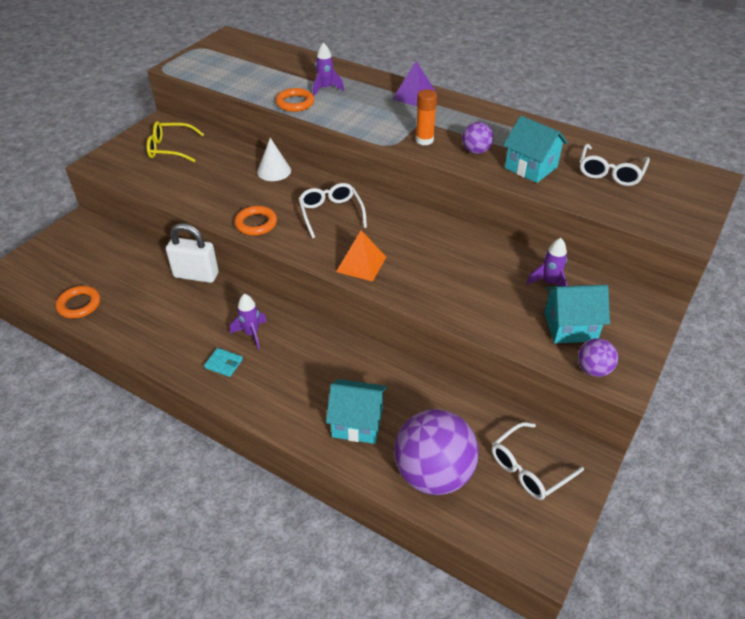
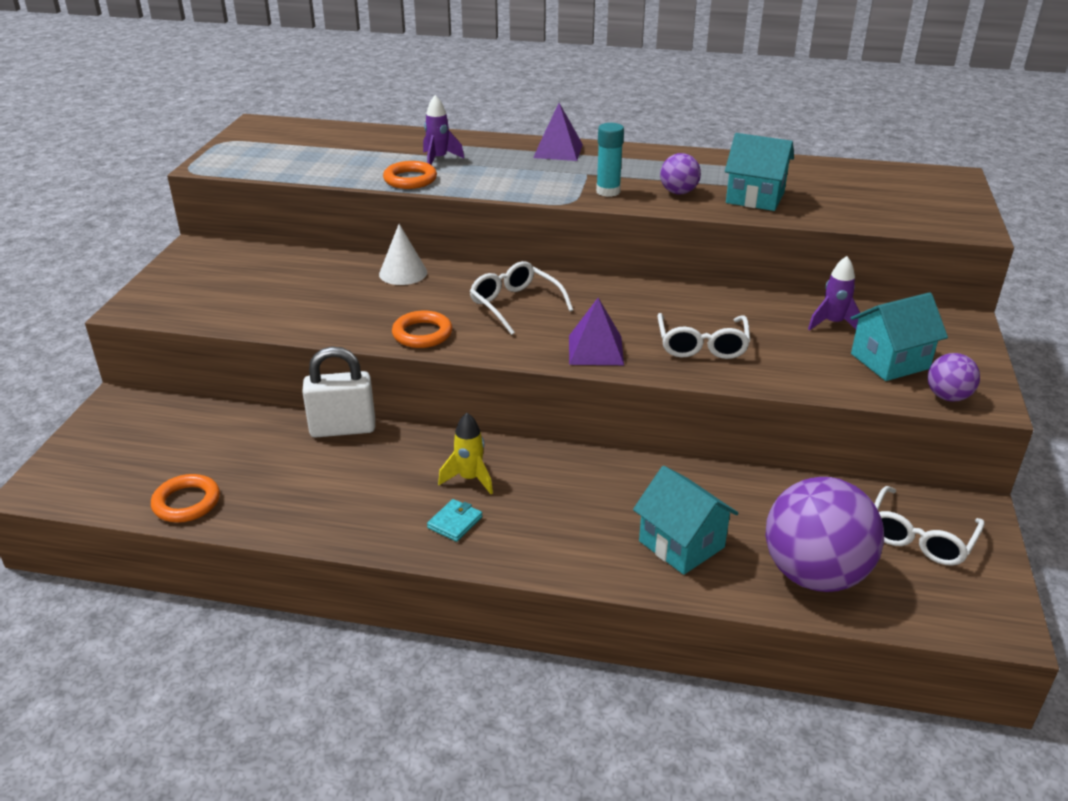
camera: 20 degrees left, 10 degrees down
yellow glasses [147,121,204,162] -> none
turquoise wallet [204,348,243,377] -> turquoise wallet turned 60 degrees counterclockwise [427,499,482,542]
purple rocket [230,294,267,349] -> yellow rocket [438,413,493,494]
turquoise house [326,379,387,444] -> turquoise house turned 60 degrees clockwise [633,466,739,575]
orange pyramid [336,230,386,282] -> purple pyramid [569,298,624,365]
orange glue stick [416,89,437,145] -> turquoise glue stick [596,123,624,197]
white glasses [580,144,650,186] -> white glasses moved to [657,313,750,359]

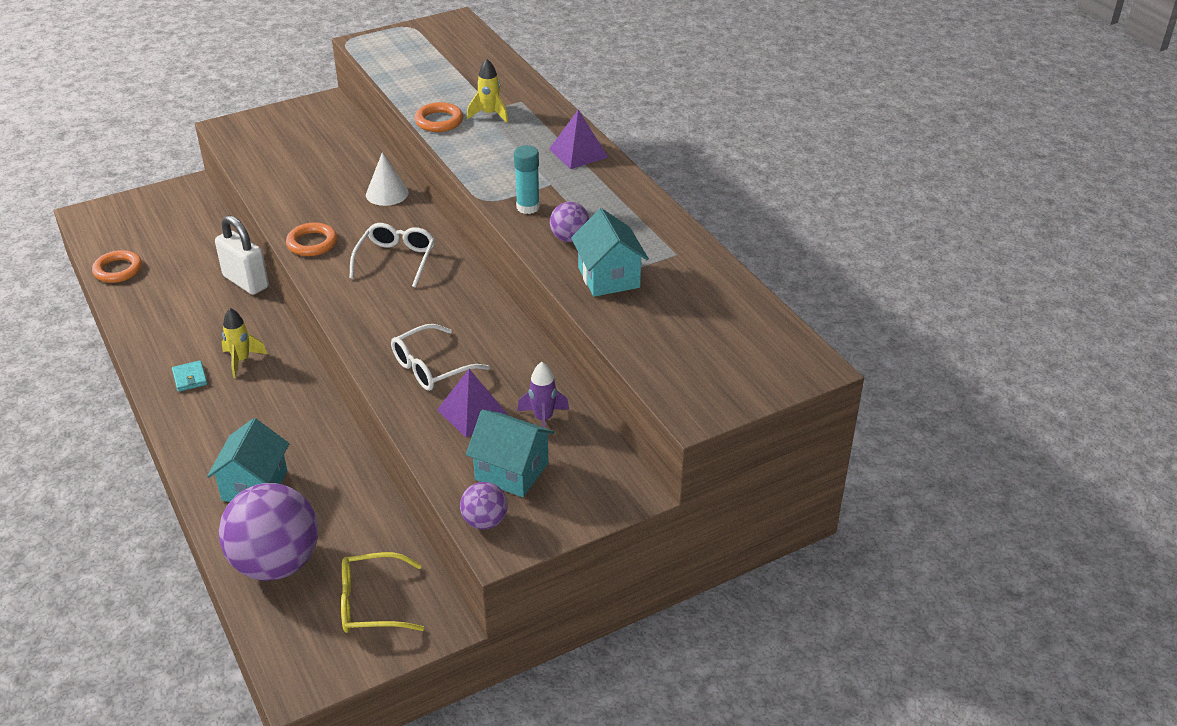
camera: 50 degrees right, 5 degrees up
purple rocket [423,95,464,165] -> yellow rocket [467,59,508,123]
turquoise wallet [427,499,482,542] -> turquoise wallet turned 75 degrees clockwise [172,360,207,392]
purple pyramid [569,298,624,365] -> purple pyramid moved to [437,369,508,438]
white glasses [874,486,985,566] -> yellow glasses [341,552,424,633]

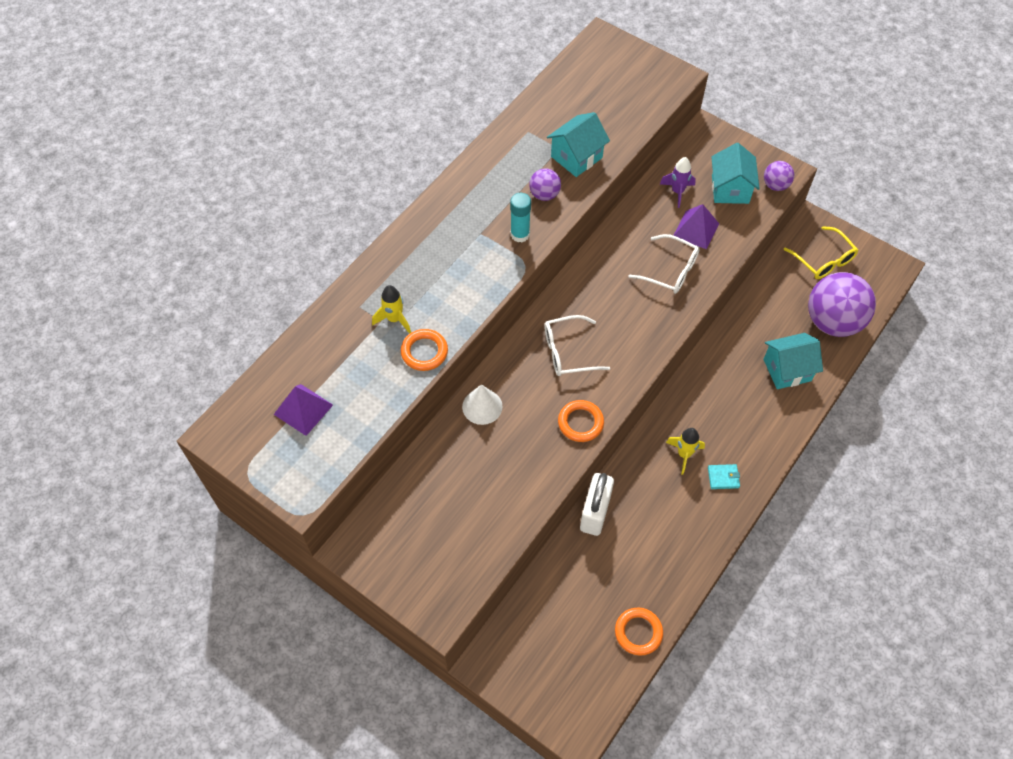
camera: 115 degrees left, 20 degrees up
turquoise wallet [172,360,207,392] -> turquoise wallet turned 45 degrees clockwise [708,464,740,489]
purple pyramid [549,110,608,169] -> purple pyramid moved to [273,384,333,436]

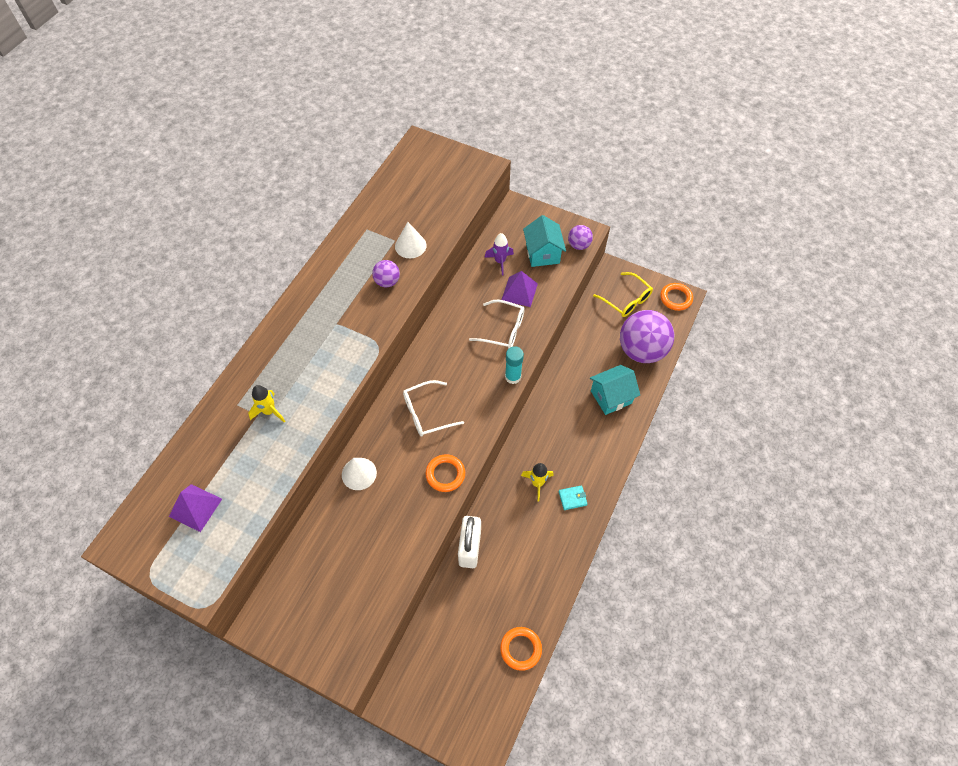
camera: 10 degrees left, 0 degrees up
orange ring [401,329,448,371] -> orange ring moved to [660,283,693,311]
turquoise glue stick [510,193,531,242] -> turquoise glue stick moved to [505,346,524,384]
turquoise house [547,112,610,177] -> white cone [395,222,427,258]

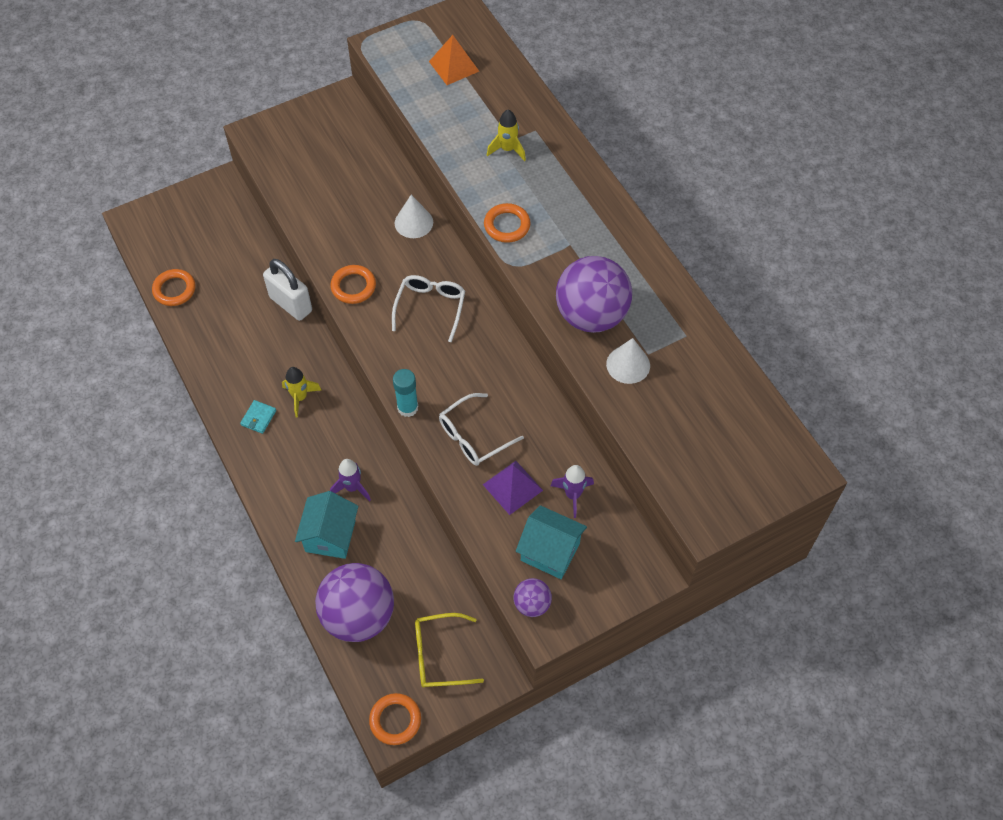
camera: 125 degrees right, 0 degrees up
purple pyramid [169,484,222,532] -> orange pyramid [429,35,479,85]
purple ball [372,260,400,287] -> purple ball [556,256,632,333], size x2.10
none -> purple rocket [330,459,371,502]
none -> orange ring [484,203,531,243]

